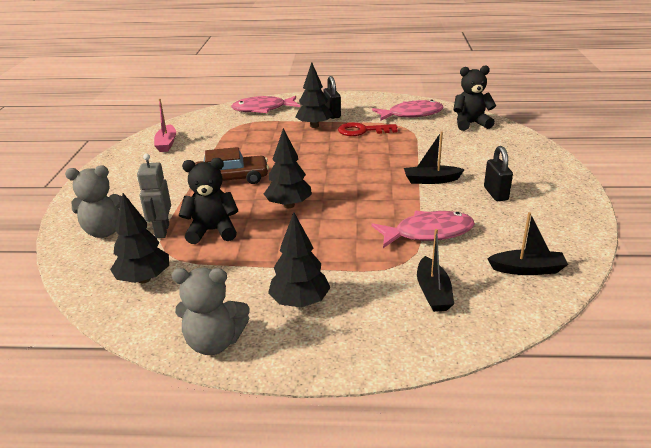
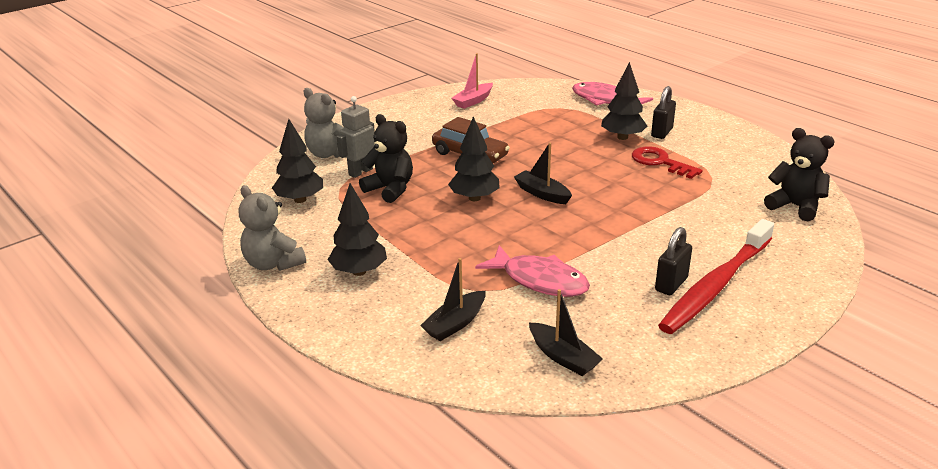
camera: 45 degrees right, 0 degrees up
pink fish [372,100,444,121] -> none
black boat [404,131,465,184] -> black boat moved to [514,143,572,204]
none -> red toothbrush [658,219,774,334]

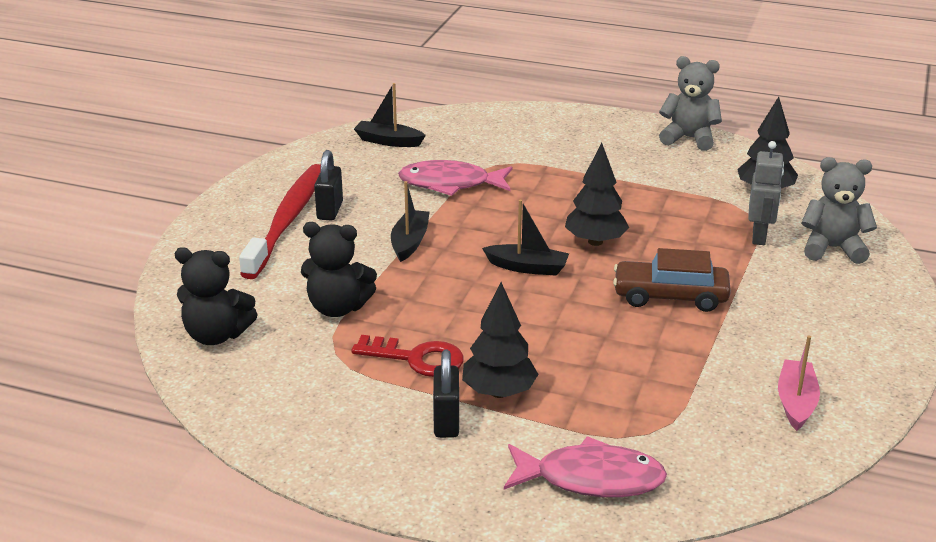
camera: 150 degrees right, 0 degrees up
black tree [328,183,387,276] -> none
black teddy bear [359,114,413,203] -> black teddy bear moved to [301,222,377,317]
black boat [420,258,486,341] -> black boat moved to [391,181,430,262]

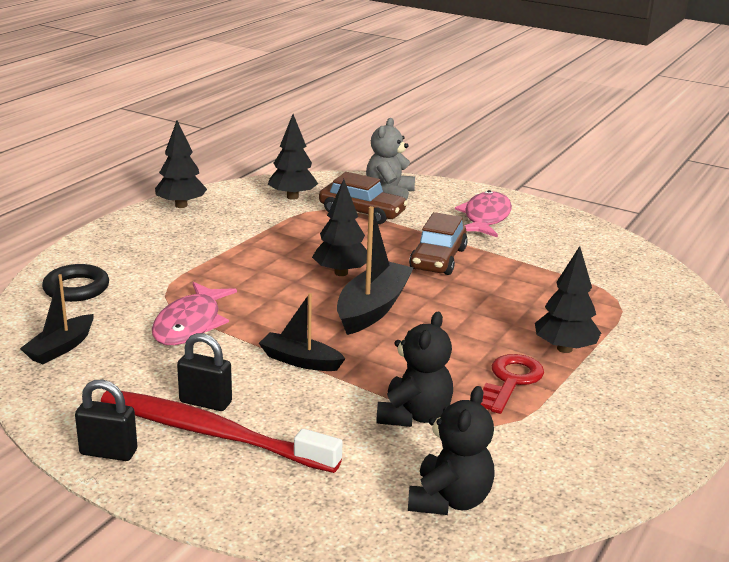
camera: 80 degrees left, 5 degrees down
black padlock [433,350,459,438] -> black padlock moved to [75,380,137,461]
black boat [482,200,569,276] -> black boat [337,206,414,335], size x1.61
pink fish [504,436,667,497] -> pink fish moved to [455,190,512,238]
grey teddy bear [659,56,722,151] -> black tree [155,120,207,208]
grey robot [748,141,784,245] -> brown car [319,172,408,224]
pink boat [778,336,820,431] -> none
none -> black ring [42,264,109,302]

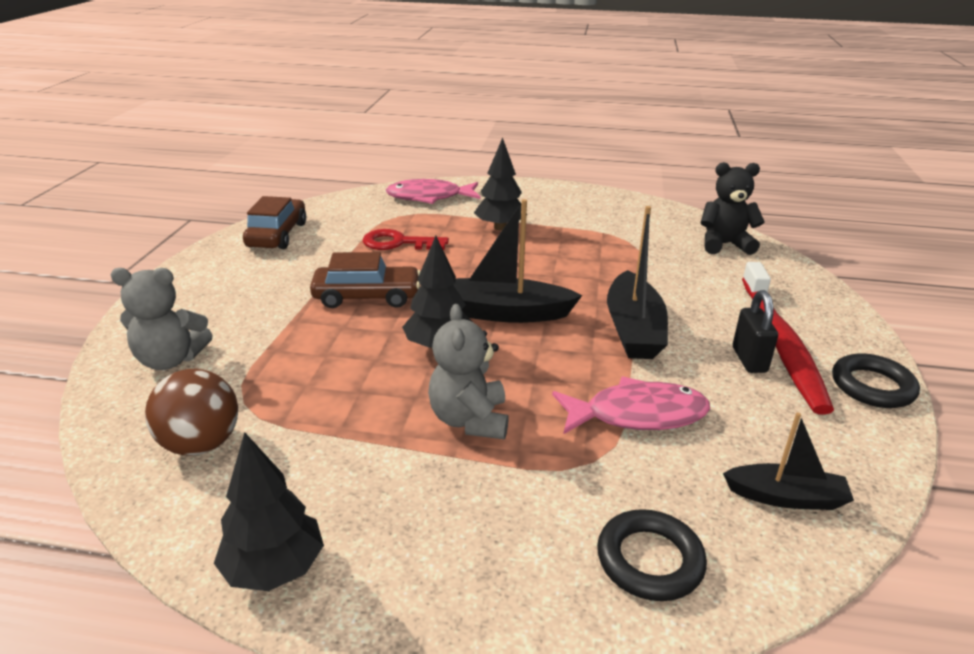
camera: 110 degrees left, 5 degrees up
black padlock [75,380,137,461] -> black ring [832,353,920,408]
black boat [259,293,345,371] -> black boat [607,206,668,359], size x1.61
black tree [268,114,318,200] -> brown ball [145,369,238,455]
brown car [319,172,408,224] -> brown car moved to [243,196,306,249]
black teddy bear [376,312,453,427] -> none
pink fish [455,190,512,238] -> pink fish moved to [386,179,480,204]
red key [481,354,544,414] -> red key moved to [363,229,449,250]
none -> grey teddy bear [428,304,509,439]

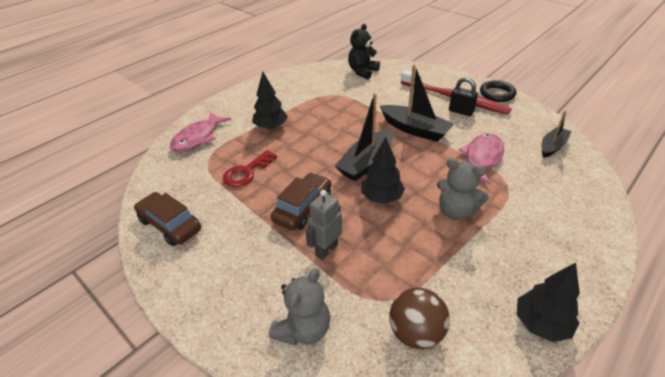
camera: 55 degrees left, 10 degrees up
black ring [597,509,707,601] -> none
none -> grey robot [305,190,342,260]

